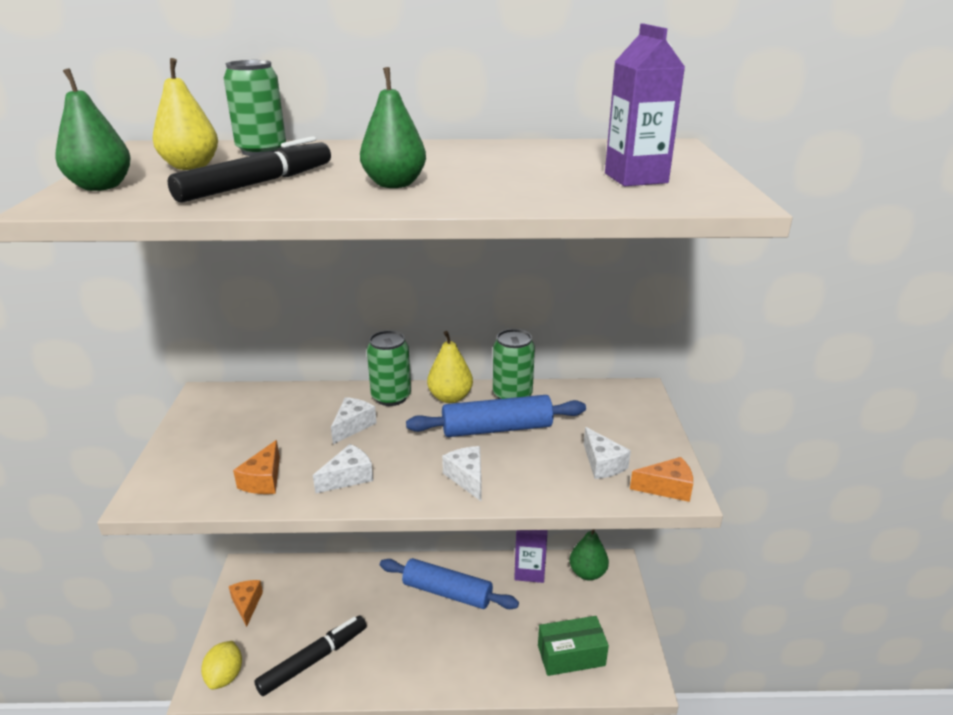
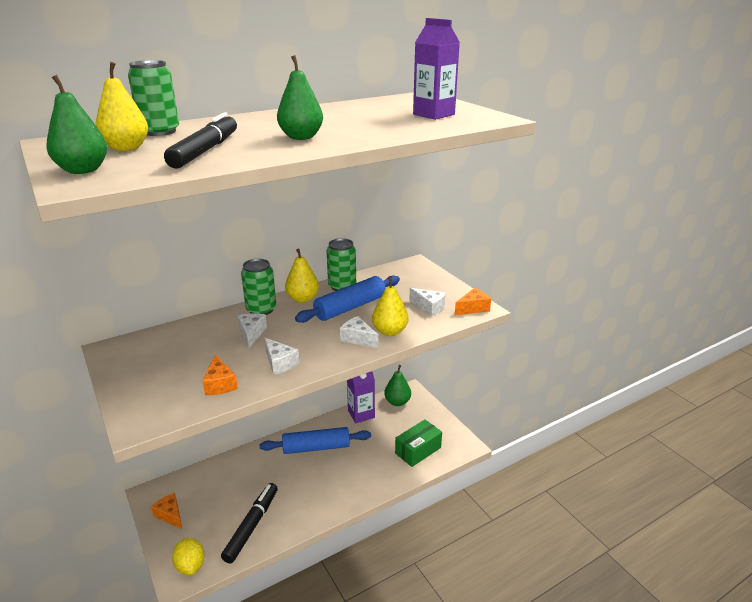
camera: 30 degrees left, 0 degrees up
white cheese [313,444,373,494] -> white cheese turned 120 degrees clockwise [264,338,299,375]
none -> yellow pear [372,276,409,336]

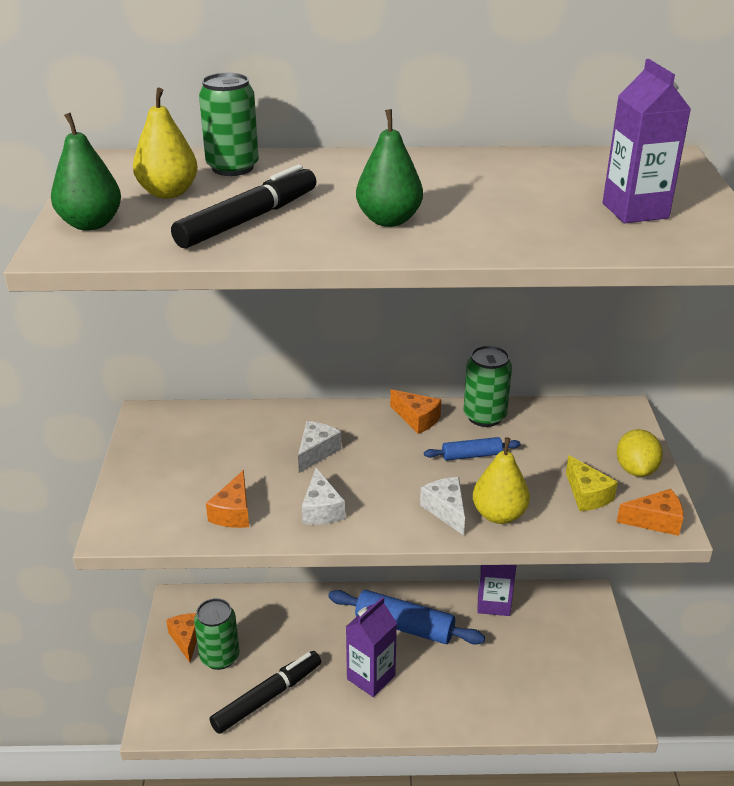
camera: 30 degrees right, 5 degrees up
yellow lemon [172,538,205,575] -> yellow lemon moved to [617,429,663,477]
green can [241,259,276,315] -> green can moved to [194,598,239,670]
yellow pear [285,249,319,303] -> orange cheese [390,389,441,434]
blue rolling pin [295,275,400,323] -> blue rolling pin [424,437,521,461], size x0.51
green pear [384,365,411,406] -> none
green box [395,420,442,467] -> none
white cheese [409,288,446,316] -> yellow cheese [566,455,618,511]
none -> purple carton [346,597,397,697]

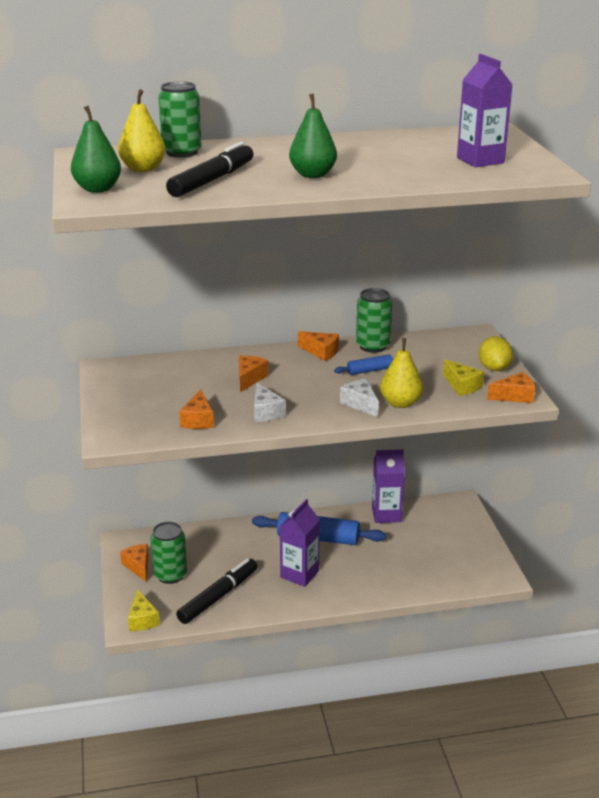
camera: 10 degrees left, 5 degrees down
white cheese [298,421,341,473] -> orange cheese [239,356,268,393]
none -> yellow cheese [128,589,160,631]

